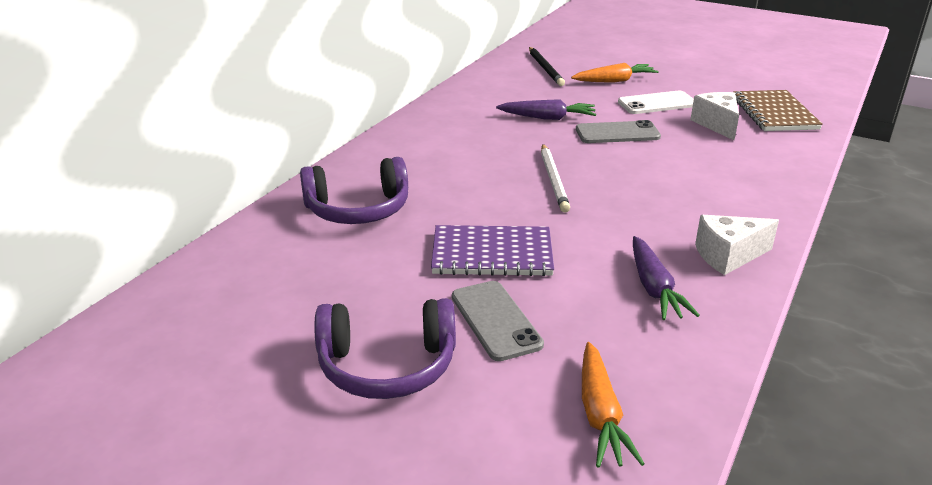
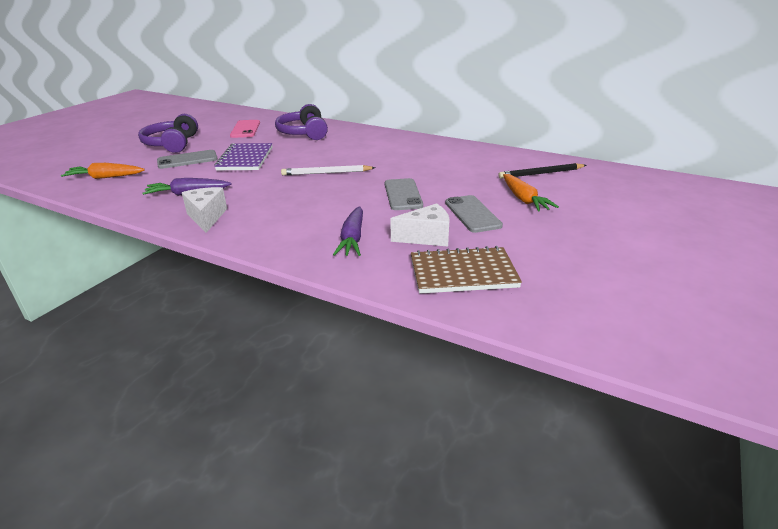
camera: 90 degrees right, 0 degrees up
purple carrot [496,99,596,120] -> purple carrot moved to [333,206,363,256]
white phone [618,90,694,114] -> grey phone [445,195,503,233]
none -> pink phone [230,120,260,138]

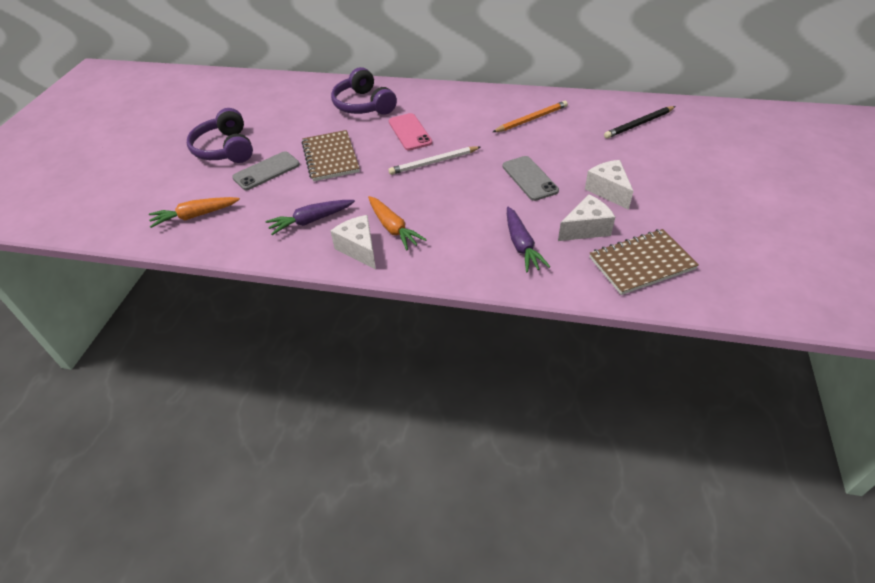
camera: 15 degrees left, 15 degrees up
purple notebook [214,143,273,170] -> brown notebook [302,130,360,181]
pink phone [230,120,260,138] -> pink phone moved to [389,113,432,151]
grey phone [445,195,503,233] -> white cheese [585,160,633,210]
orange carrot [503,174,559,211] -> orange carrot moved to [368,196,427,250]
none -> orange pencil [493,101,568,132]

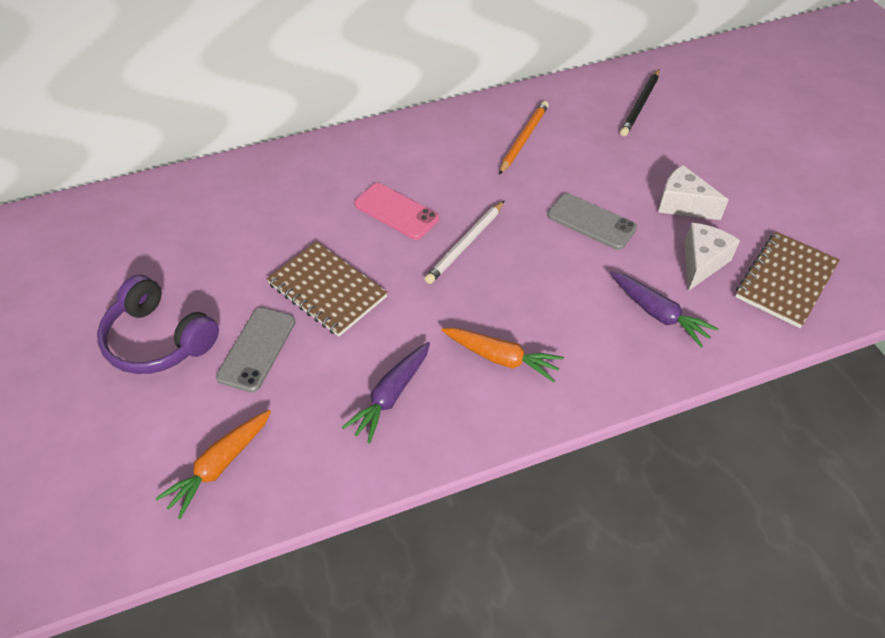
camera: 35 degrees left, 5 degrees up
purple headphones [331,67,397,115] -> none
white cheese [331,215,376,269] -> none

